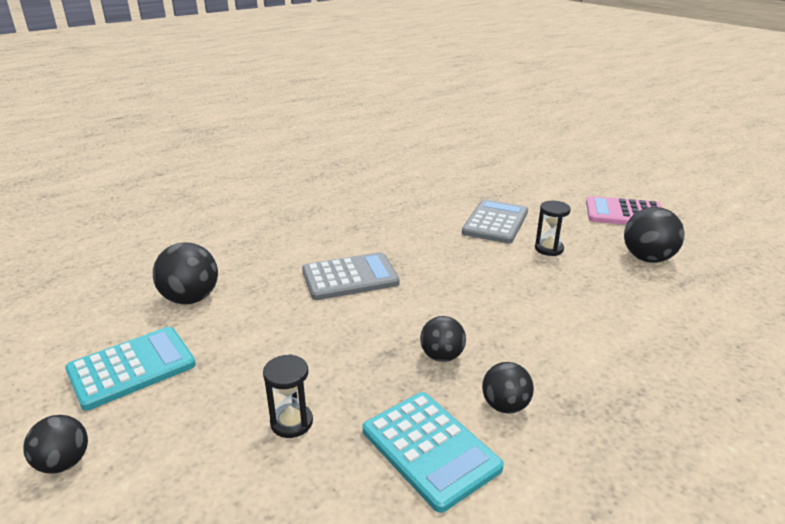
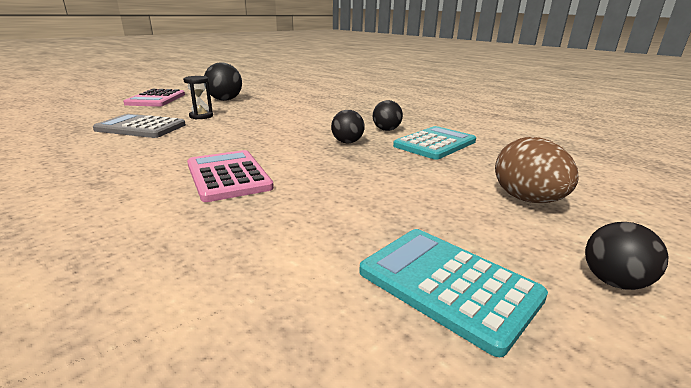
camera: 100 degrees left, 5 degrees down
black ball [153,243,218,304] -> none
black hourglass [263,354,313,438] -> none
grey calculator [302,252,400,300] -> pink calculator [187,150,274,202]
none -> brown egg [495,137,578,203]

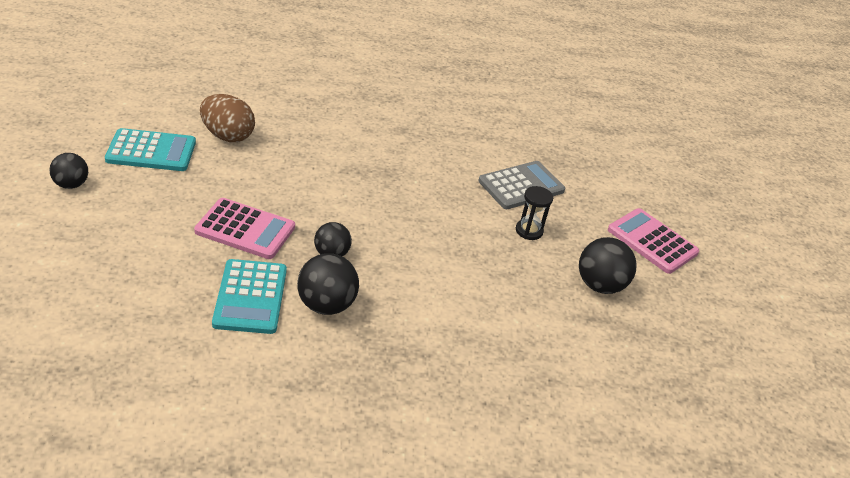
camera: 130 degrees right, 15 degrees up
pink calculator [187,150,274,202] -> pink calculator moved to [194,198,295,259]
black ball [373,100,403,131] -> black ball [297,253,359,315], size x1.54
brown egg [495,137,578,203] -> brown egg moved to [200,94,255,142]

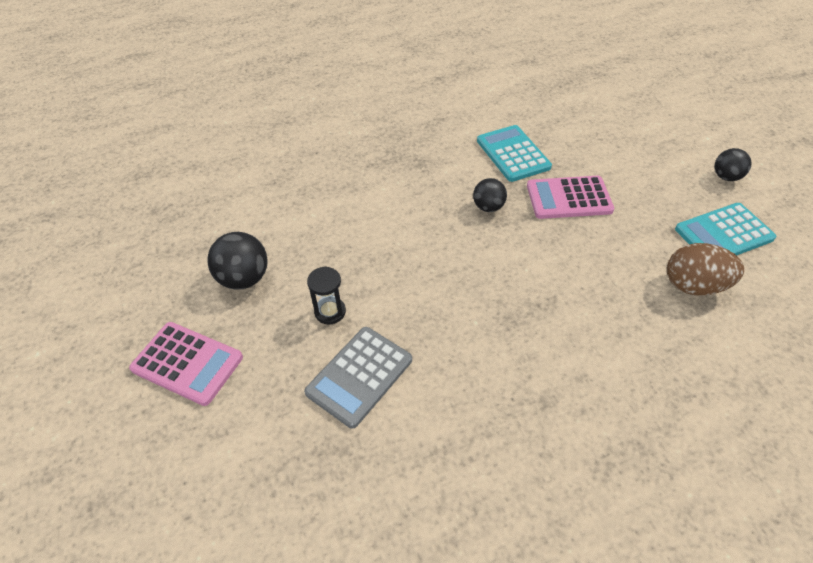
camera: 165 degrees right, 10 degrees up
black ball [297,253,359,315] -> none

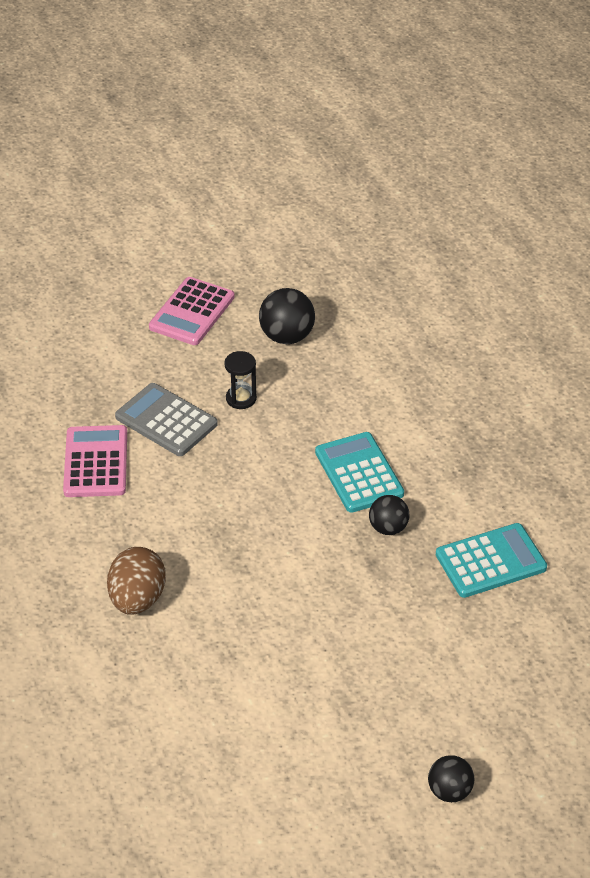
camera: 90 degrees right, 5 degrees down
pink calculator [527,176,614,219] -> pink calculator moved to [63,425,127,497]
brown egg [667,243,744,296] -> brown egg moved to [107,547,166,615]
turquoise calculator [675,203,776,255] -> turquoise calculator moved to [315,432,404,513]

